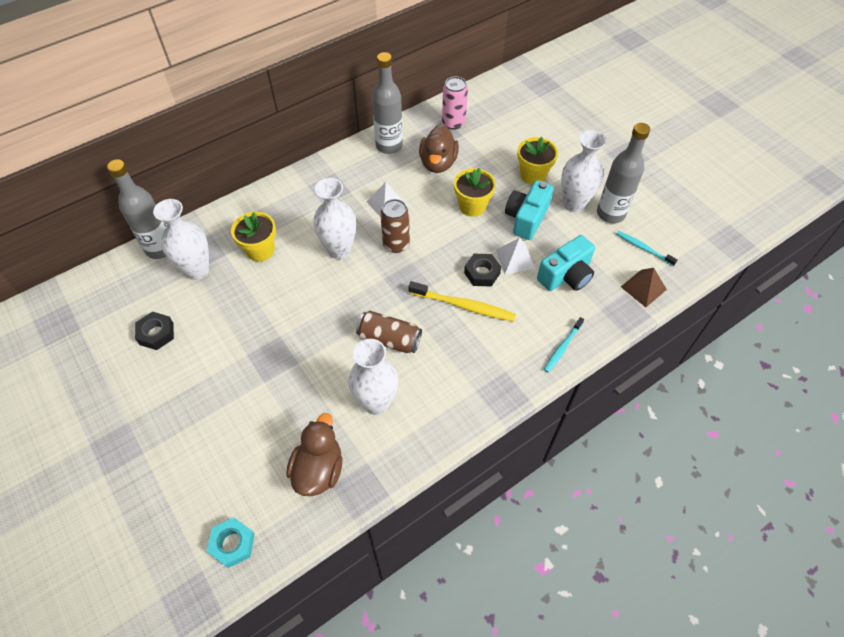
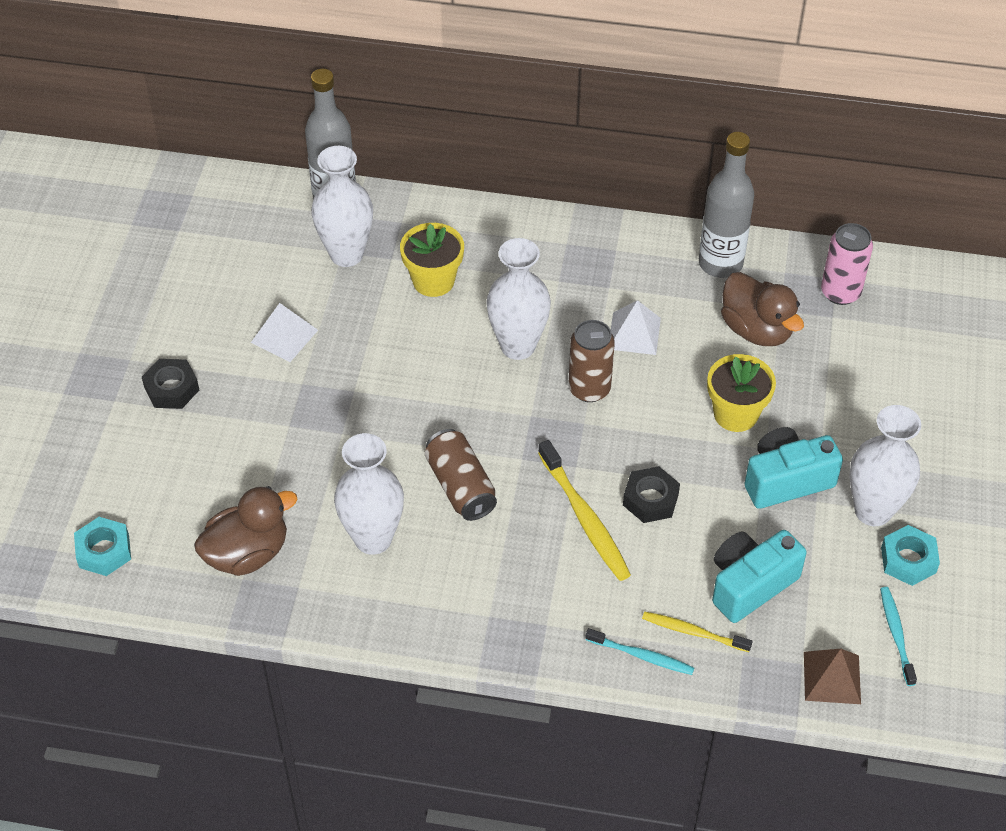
camera: 45 degrees right, 5 degrees down
black nut [135,312,174,350] -> black nut moved to [142,359,199,409]
brown duck [419,124,459,173] -> brown duck turned 90 degrees counterclockwise [721,272,804,346]
white pyramid [496,238,535,274] -> white pyramid moved to [251,303,318,362]
yellow flower pot [517,137,558,184] -> none
turquoise camera [537,235,595,291] -> turquoise camera turned 135 degrees clockwise [712,530,807,623]
turquoise toothbrush [544,317,584,372] -> turquoise toothbrush turned 150 degrees counterclockwise [585,628,694,675]
grey bottle [597,123,650,223] -> turquoise nut [881,525,940,586]
none -> yellow toothbrush [642,611,752,652]

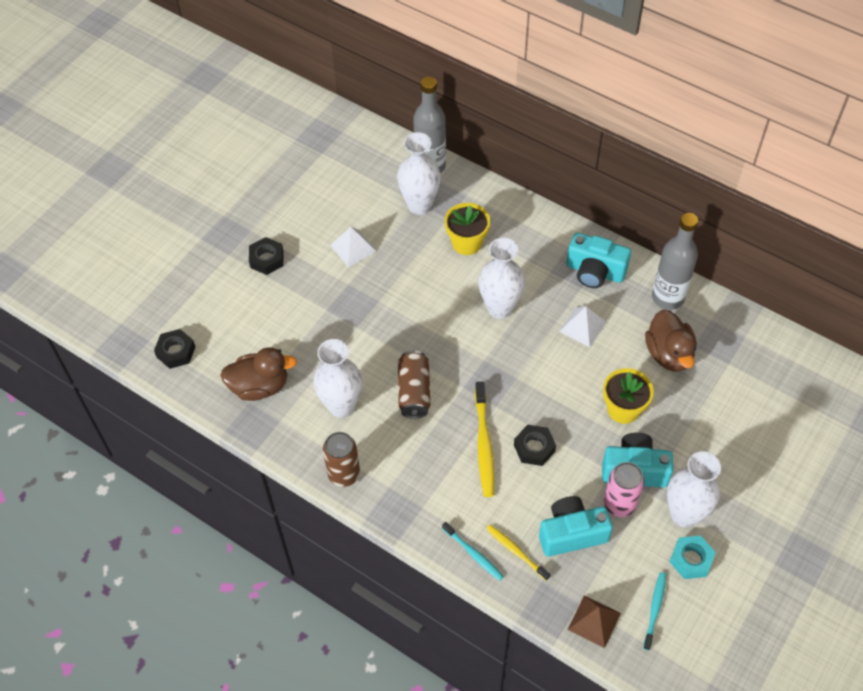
camera: 25 degrees right, 5 degrees up
turquoise nut [74,517,131,576] -> black nut [154,329,195,369]
brown can [568,320,615,402] -> brown can moved to [323,432,360,487]
pink can [821,223,873,305] -> pink can moved to [604,462,644,517]
none -> turquoise camera [567,233,631,288]

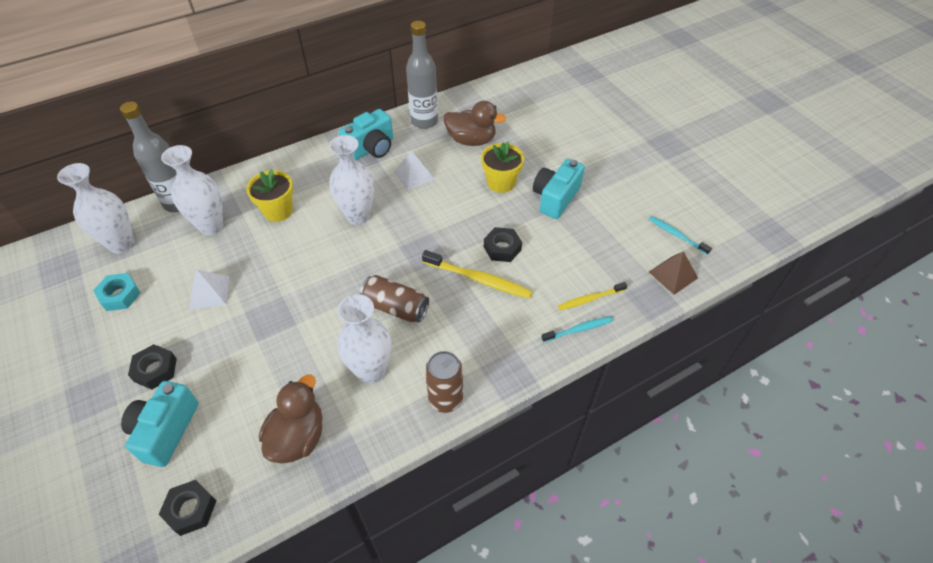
camera: 65 degrees left, 5 degrees down
turquoise camera [539,496,613,557] -> turquoise camera moved to [121,381,199,467]
pink can [604,462,644,517] -> none
white vase [667,451,721,528] -> white vase moved to [57,163,134,254]
turquoise nut [670,536,716,579] -> turquoise nut moved to [93,273,141,311]

